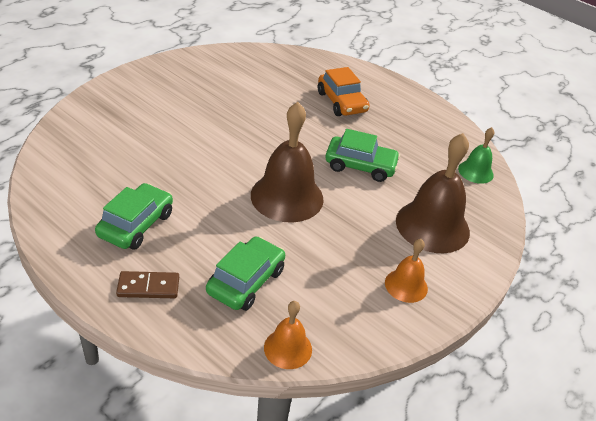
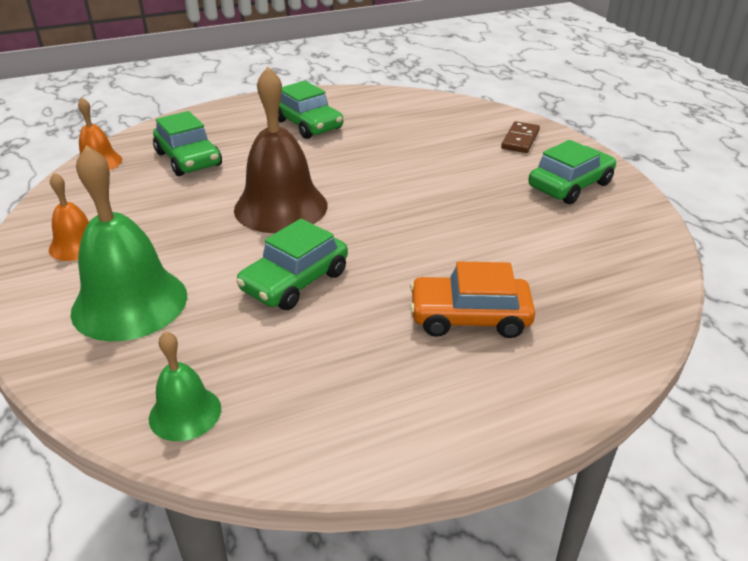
camera: 120 degrees right, 5 degrees down
brown domino [116,271,179,298] -> brown domino moved to [501,121,540,153]
brown bell [396,133,470,253] -> green bell [71,145,187,341]
none -> green car [528,140,616,204]

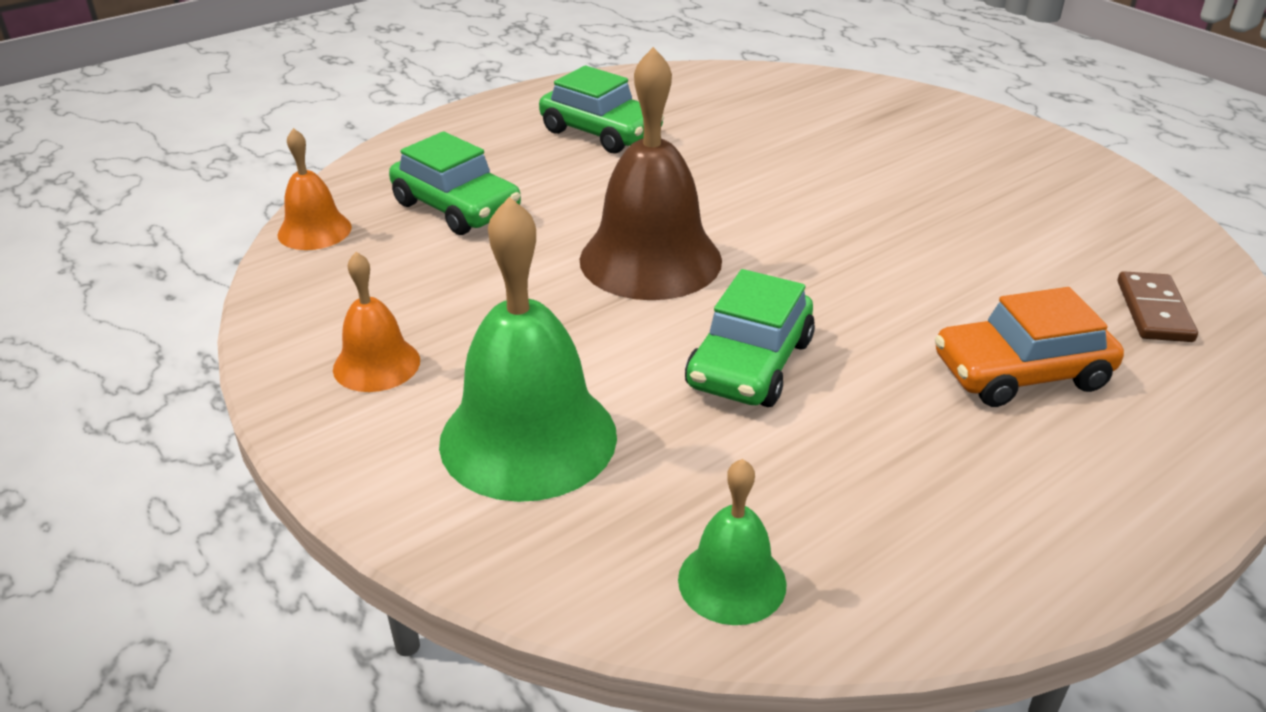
camera: 15 degrees left, 0 degrees up
brown domino [501,121,540,153] -> brown domino moved to [1118,271,1198,342]
green car [528,140,616,204] -> none

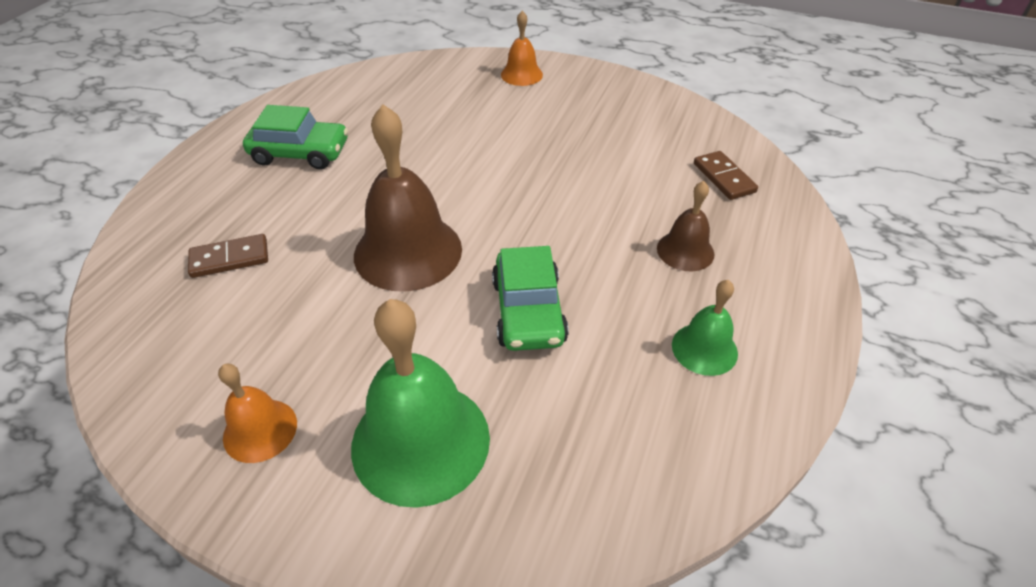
camera: 30 degrees left, 10 degrees up
orange bell [277,128,352,250] -> orange bell moved to [501,11,543,86]
green car [389,131,521,235] -> brown domino [188,234,268,278]
green bell [678,459,787,625] -> green bell moved to [672,280,738,376]
orange car [935,287,1124,407] -> brown bell [657,181,714,271]

